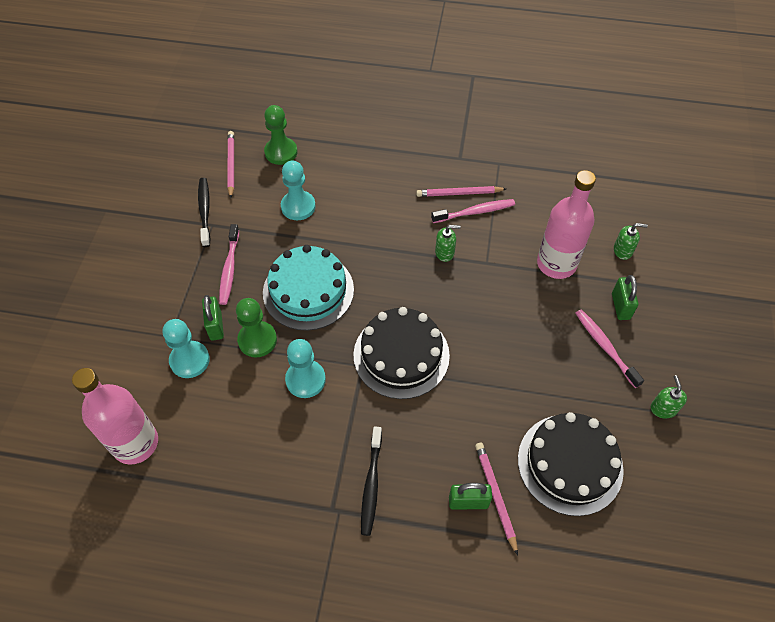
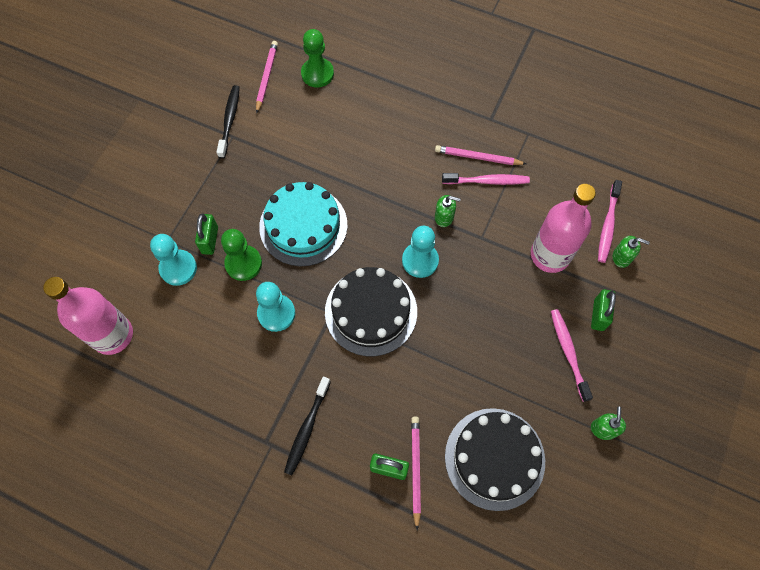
camera: 15 degrees right, 10 degrees up
pink toothbrush [219,224,239,305] -> pink toothbrush moved to [598,180,622,263]
turquoise pawn [281,161,316,220] -> turquoise pawn moved to [402,226,439,278]

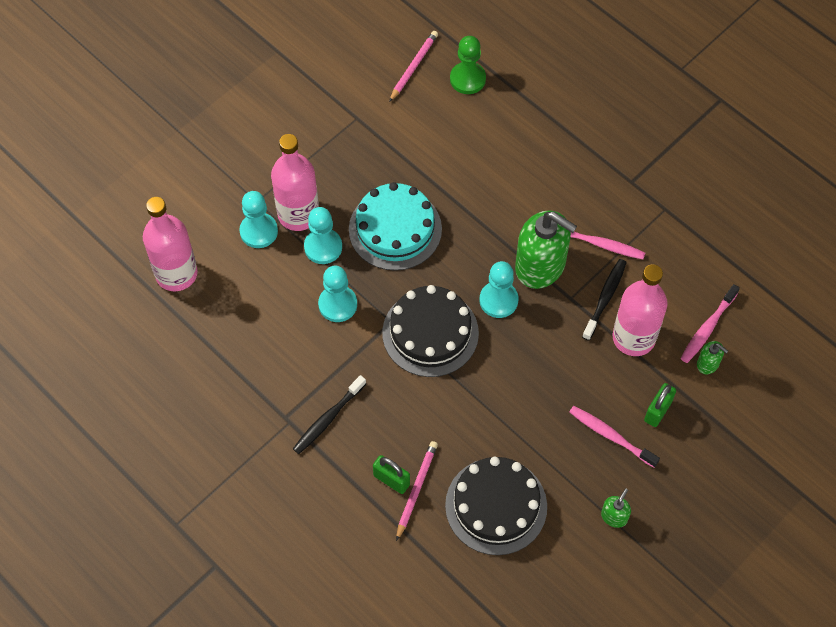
camera: 20 degrees right, 5 degrees down
green padlock [195,213,218,255] -> pink bottle [271,134,319,231]
black toothbrush [216,85,240,159] -> black toothbrush moved to [582,259,627,341]
green pawn [221,229,262,281] -> turquoise pawn [304,207,342,264]
pink pencil [435,145,526,165] -> none
green soap dispenser [435,195,461,227] -> green soap dispenser [515,210,577,289], size x2.29
pink toothbrush [551,309,593,402] -> pink toothbrush turned 60 degrees counterclockwise [569,406,660,468]

